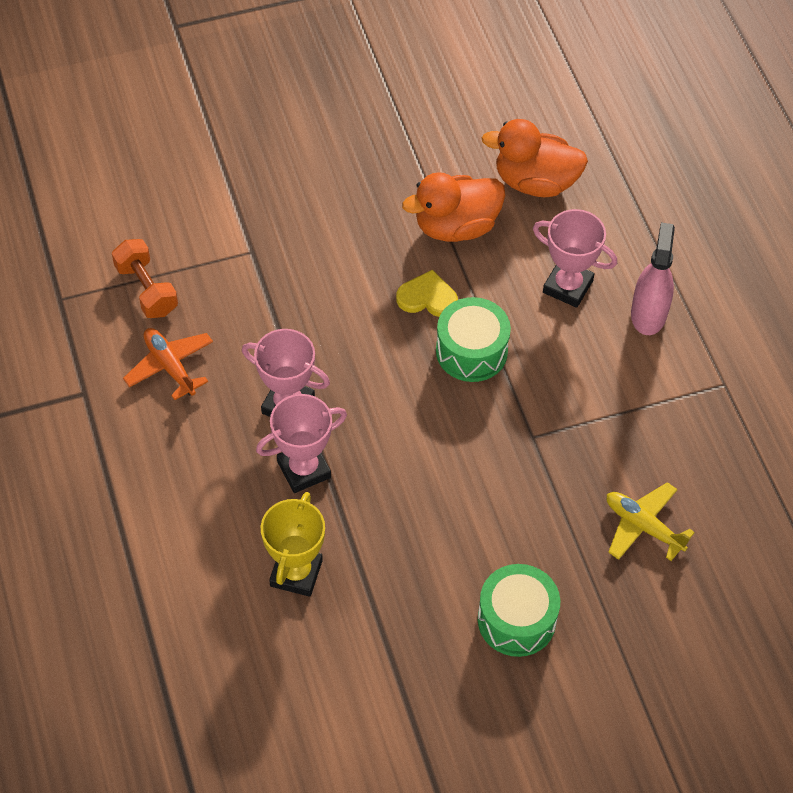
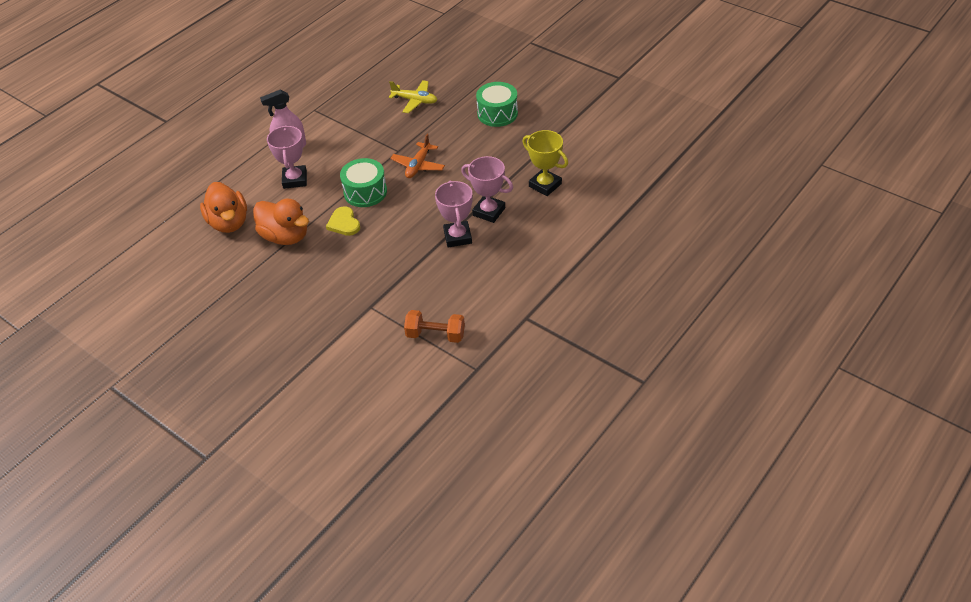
camera: 120 degrees left, 10 degrees down
orange dumbbell [112,239,178,318] -> orange dumbbell turned 75 degrees clockwise [404,310,465,343]
orange plane [123,328,213,400] -> orange plane moved to [390,134,445,178]
yellow trophy [261,492,325,597] -> yellow trophy turned 60 degrees clockwise [522,130,568,196]
yellow plane [607,482,695,561] -> yellow plane turned 75 degrees counterclockwise [389,80,437,113]

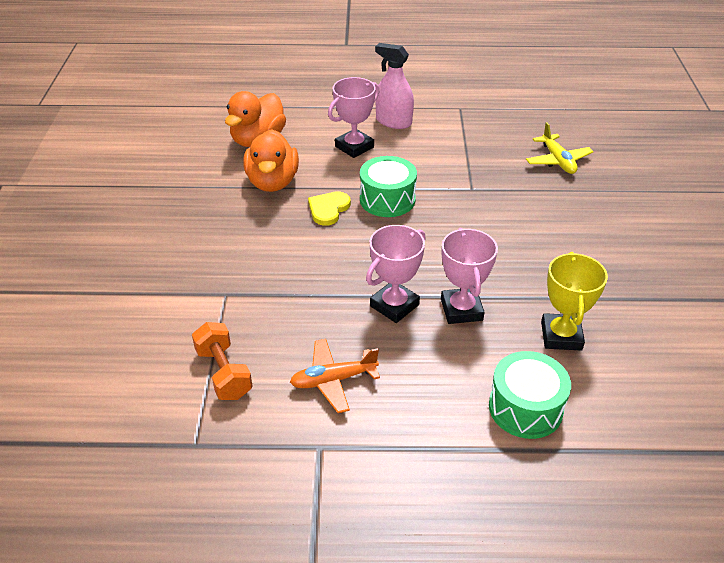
camera: 50 degrees right, 5 degrees down
orange plane [390,134,445,178] -> orange plane moved to [290,339,380,413]
green drum [476,82,518,127] -> green drum moved to [489,351,571,439]

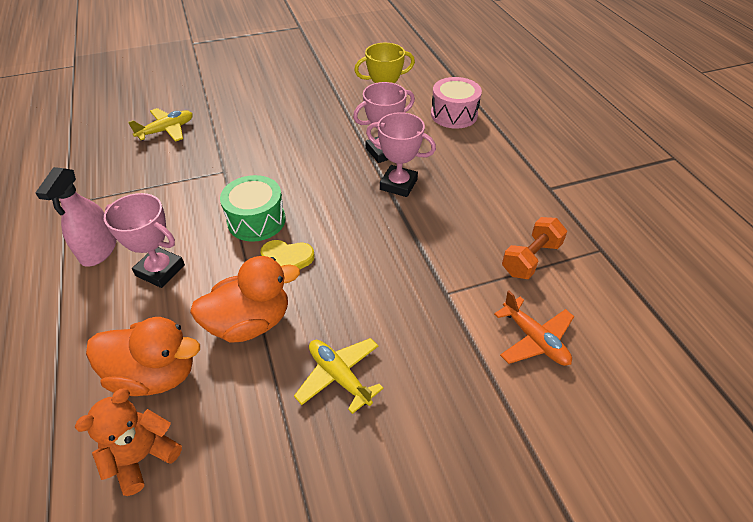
camera: 110 degrees left, 5 degrees up
orange plane [290,339,380,413] -> orange plane moved to [494,291,574,366]
green drum [489,351,571,439] -> pink drum [431,77,482,129]
none -> orange teddy bear [75,388,182,496]
none -> yellow plane [294,338,384,414]

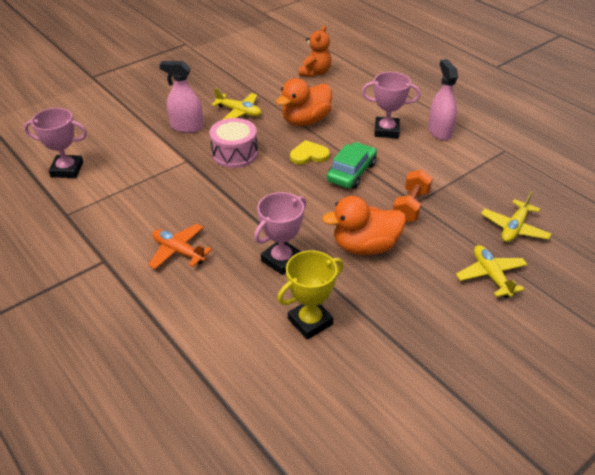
camera: 160 degrees right, 5 degrees down
orange duck [86,317,200,396] -> orange duck moved to [322,196,406,255]
green drum [220,175,286,242] -> green car [327,142,377,189]
pink trophy [366,112,436,197] -> pink trophy moved to [24,108,87,178]
pink drum [431,77,482,129] -> pink drum moved to [210,118,258,168]
orange plane [494,291,574,366] -> orange plane moved to [148,224,212,269]
orange dumbbell [502,217,568,279] -> orange dumbbell moved to [393,169,433,222]
none -> pink spray bottle [159,61,204,133]
none -> yellow plane [456,245,528,298]

